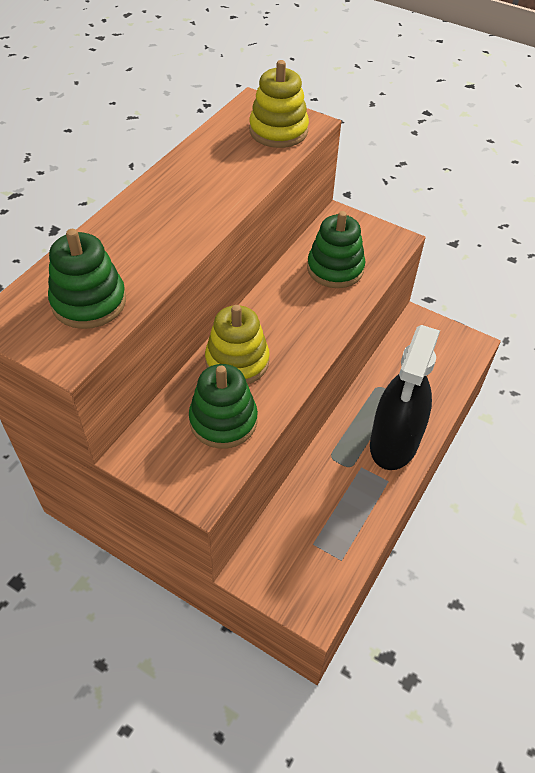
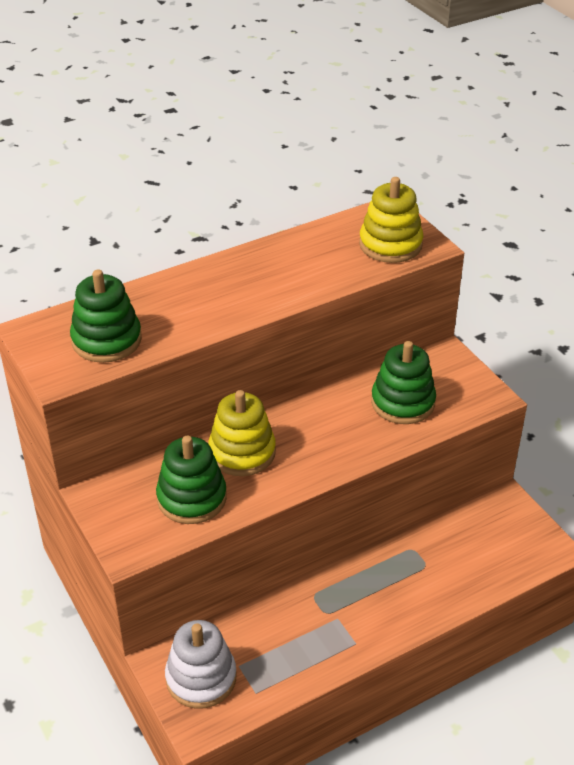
camera: 30 degrees right, 10 degrees down
black spray bottle [370,325,440,470] -> none
none -> white stacking toy [165,620,236,709]

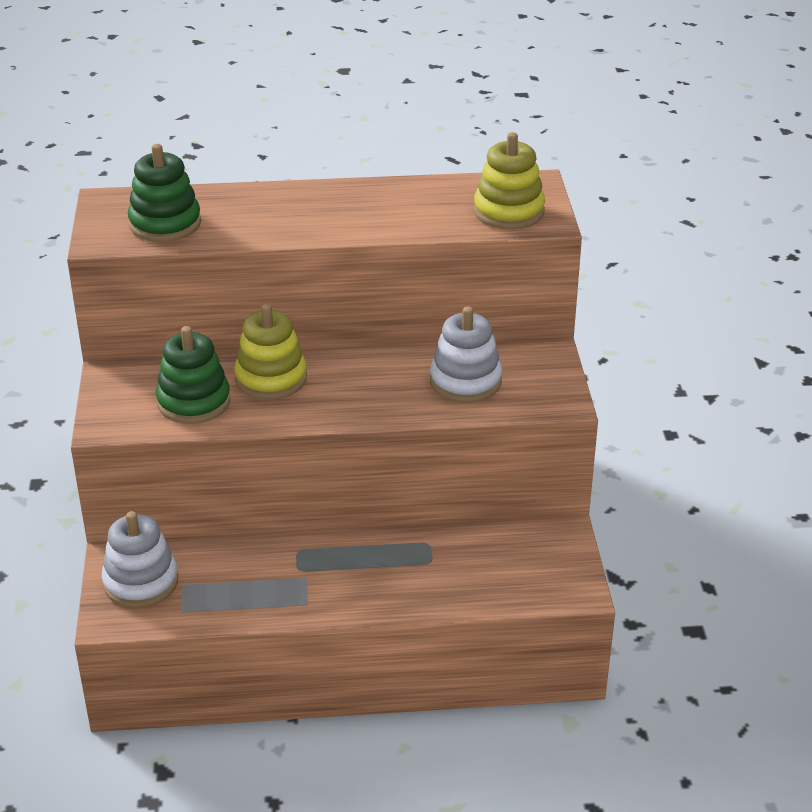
camera: 25 degrees right, 5 degrees down
green stacking toy [371,341,436,424] -> white stacking toy [430,306,502,403]

